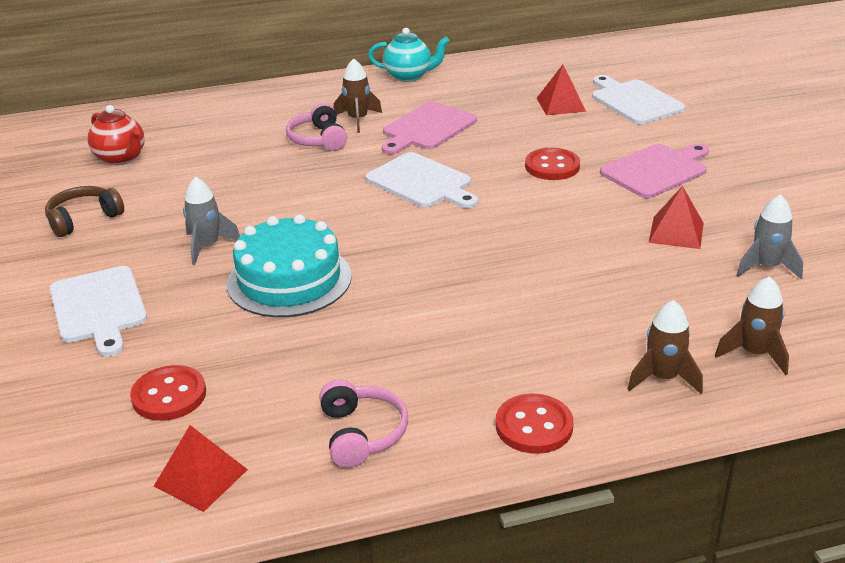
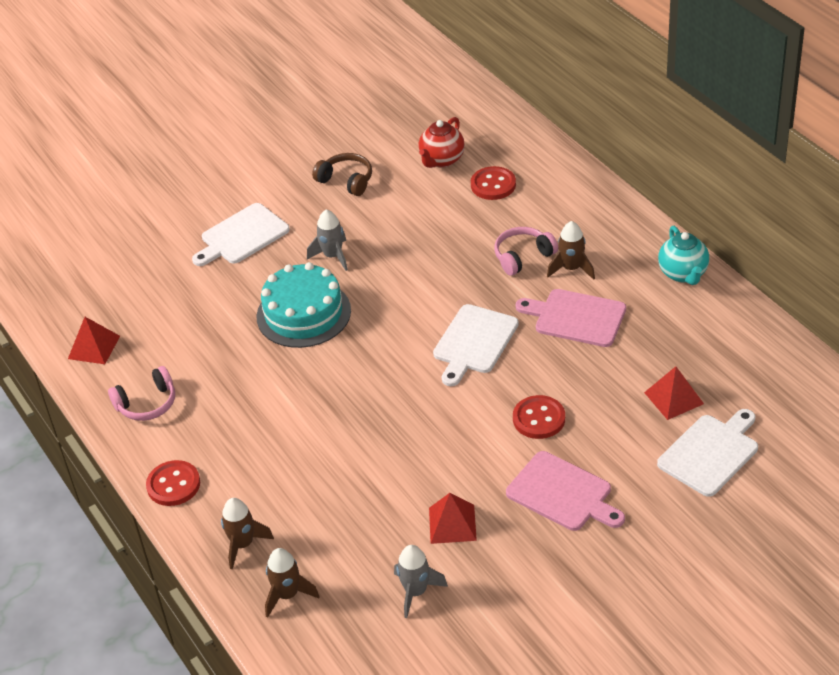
camera: 75 degrees right, 10 degrees up
red button [130,365,206,421] -> red button moved to [471,166,516,200]

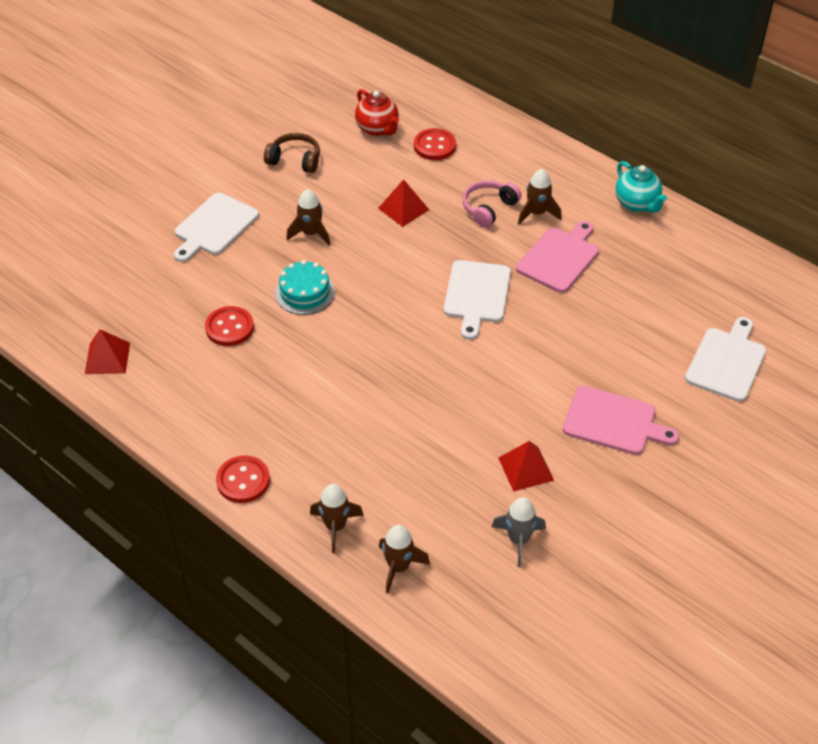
camera: 20 degrees left, 5 degrees up
pink headphones [108,366,175,421] -> none
turquoise cake [257,262,351,348] -> turquoise cake [275,260,335,315], size x0.65
grey rocket [307,209,348,271] -> brown rocket [286,189,331,246]
red teapot [418,117,465,168] -> red teapot turned 45 degrees counterclockwise [355,89,399,136]
red button [513,395,565,439] -> red button moved to [205,306,254,346]
pink cutting board [516,289,626,347] -> pink cutting board turned 120 degrees clockwise [516,221,599,293]
red pyramid [644,366,704,420] -> red pyramid moved to [378,179,429,227]

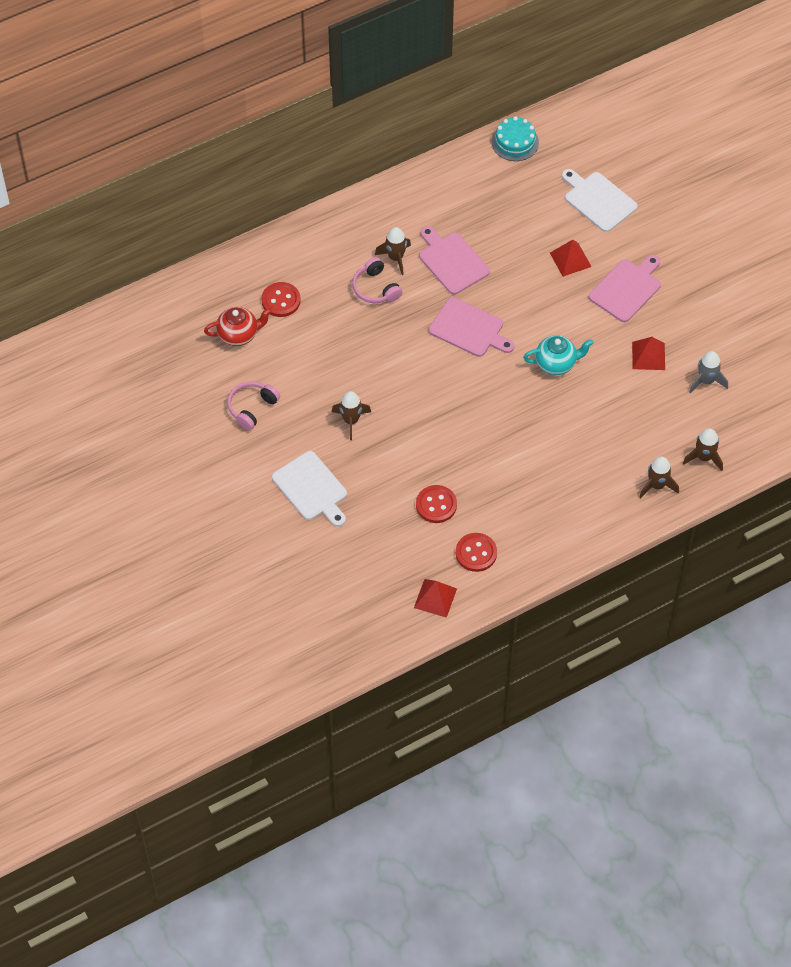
camera: 70 degrees left, 10 degrees up
red button [216,455,270,503] -> red button moved to [456,533,497,572]
brown headphones [264,133,320,173] -> pink headphones [227,382,280,430]
turquoise cake [275,260,335,315] -> turquoise cake moved to [492,116,539,161]
red pyramid [378,179,429,227] -> red pyramid moved to [550,240,592,277]
white cutting board [444,260,511,340] -> pink cutting board [429,297,515,357]
turquoise teapot [615,161,667,213] -> turquoise teapot moved to [523,335,594,375]

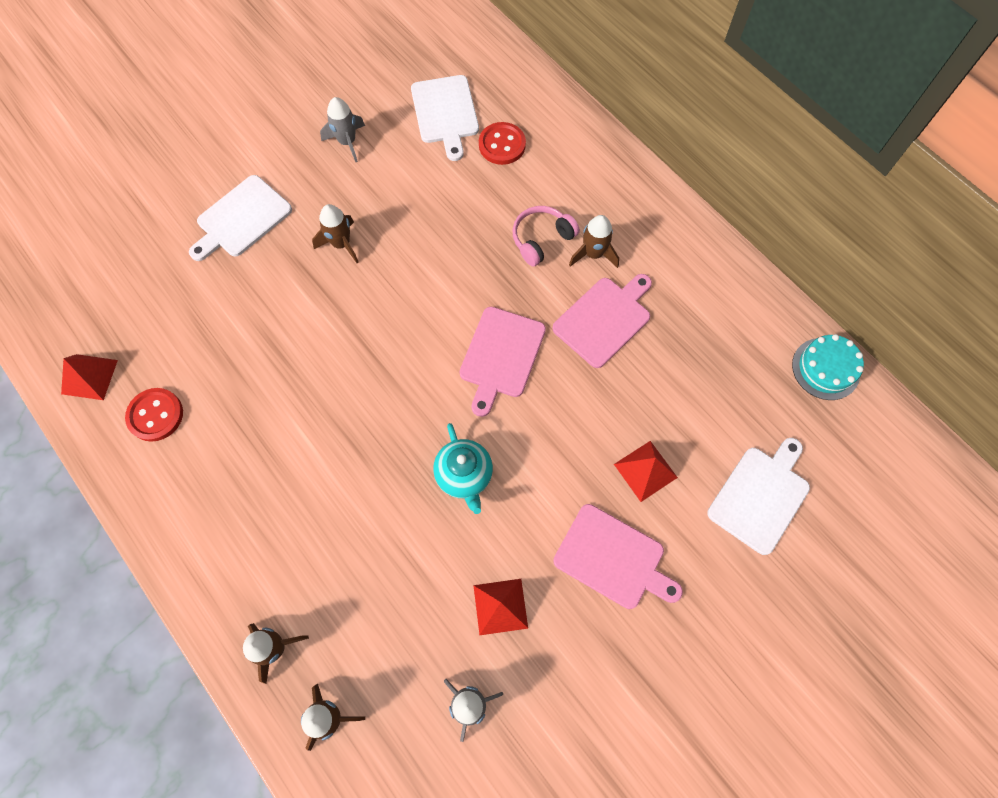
camera: 80 degrees right, 10 degrees up
red teapot [204,307,272,346] -> white cutting board [411,75,479,161]
pink headphones [227,382,280,430] -> grey rocket [320,97,365,162]
red button [416,485,457,523] -> none

